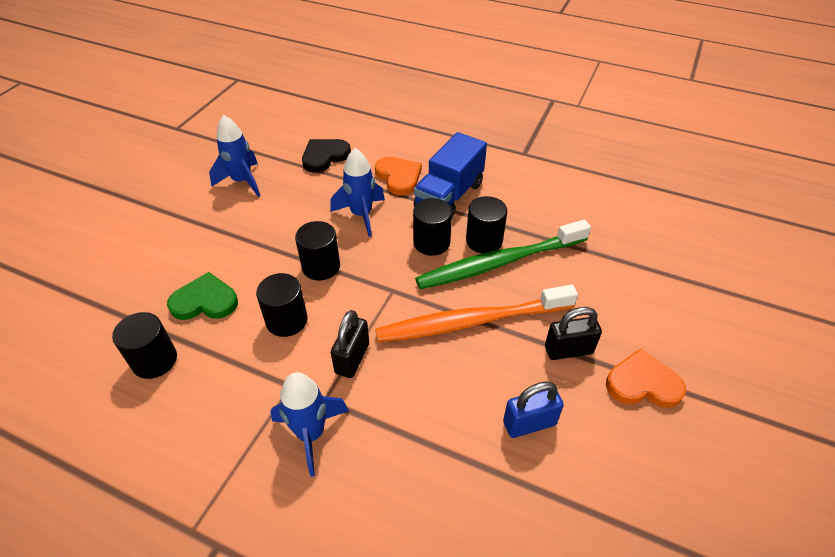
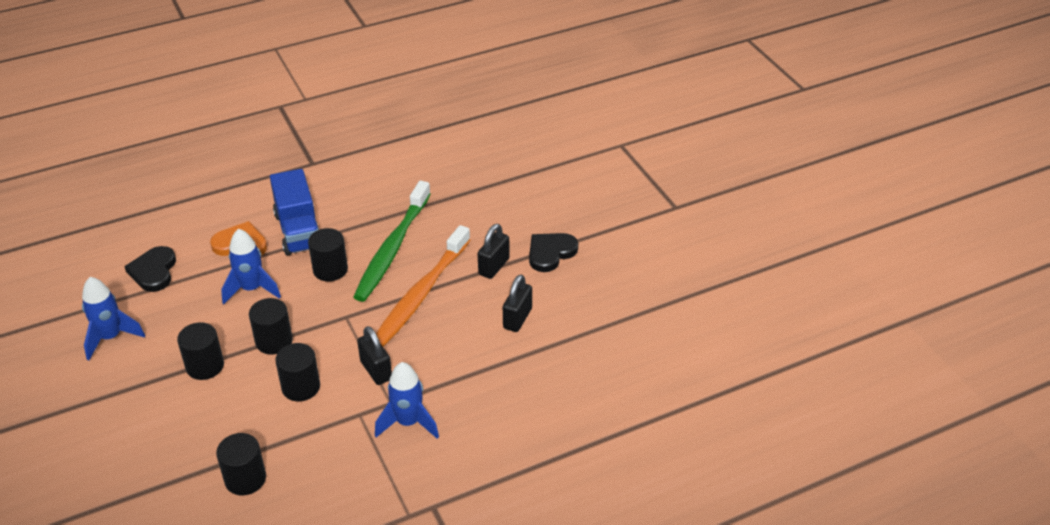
camera: 50 degrees left, 5 degrees down
green heart [167,272,238,320] -> none
black cylinder [466,196,507,253] -> black cylinder moved to [177,322,224,380]
blue padlock [503,382,564,438] -> black padlock [503,275,532,332]
orange heart [606,348,686,408] -> black heart [529,233,578,272]

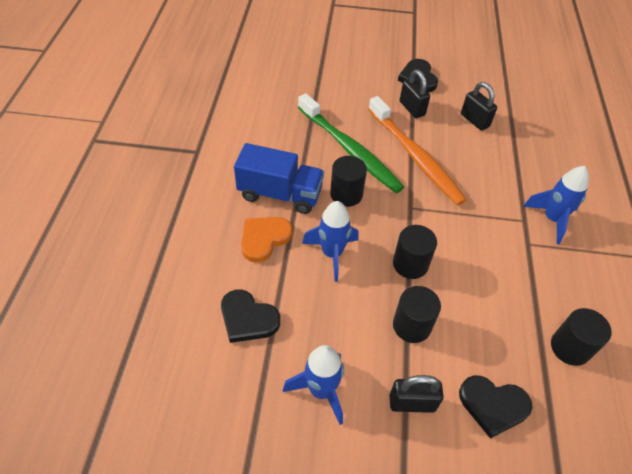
camera: 60 degrees left, 10 degrees up
black cylinder [275,343,320,401] -> none
black padlock [357,326,392,385] -> black padlock moved to [390,375,444,413]
none -> black heart [459,375,532,439]

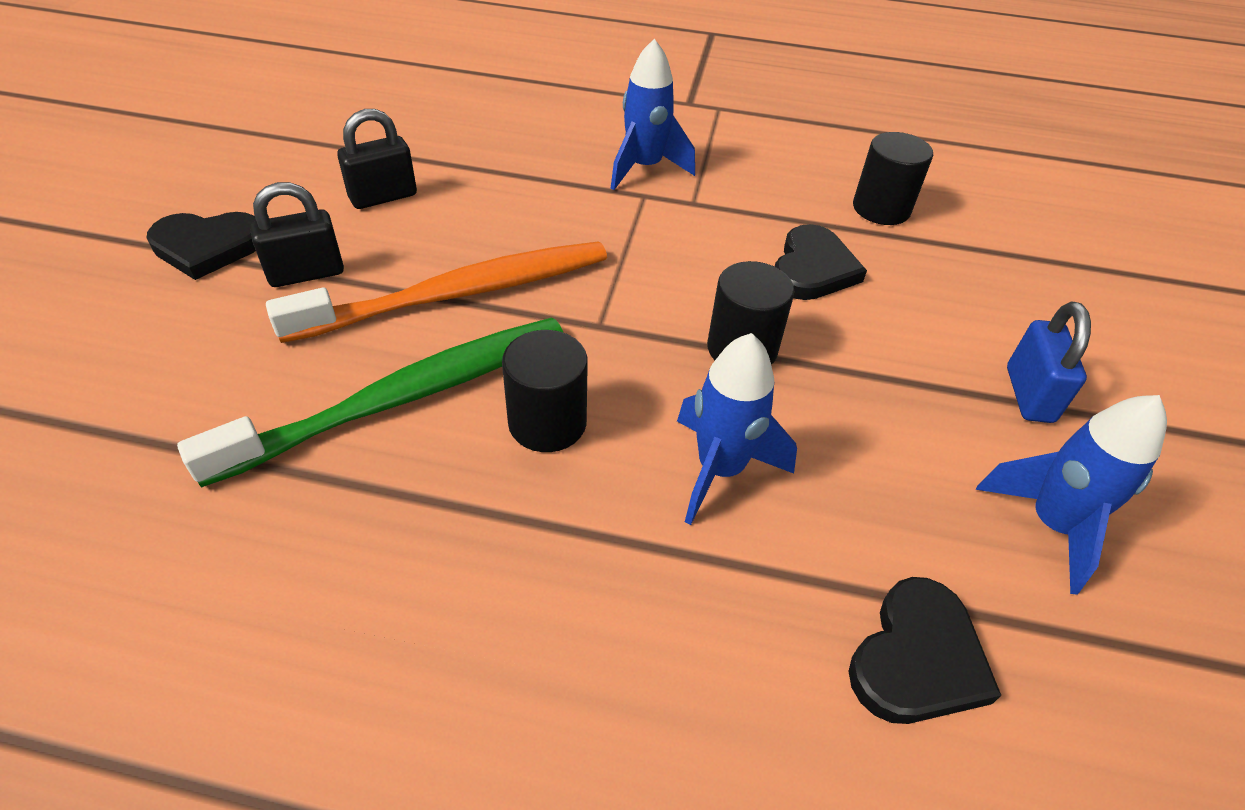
camera: 85 degrees left, 5 degrees down
blue truck [234,143,324,214] -> none
orange heart [241,217,293,263] -> none
black padlock [390,375,444,413] -> blue padlock [1007,302,1091,423]
black cylinder [393,286,441,343] -> none
black heart [459,375,532,439] -> black heart moved to [775,224,867,300]

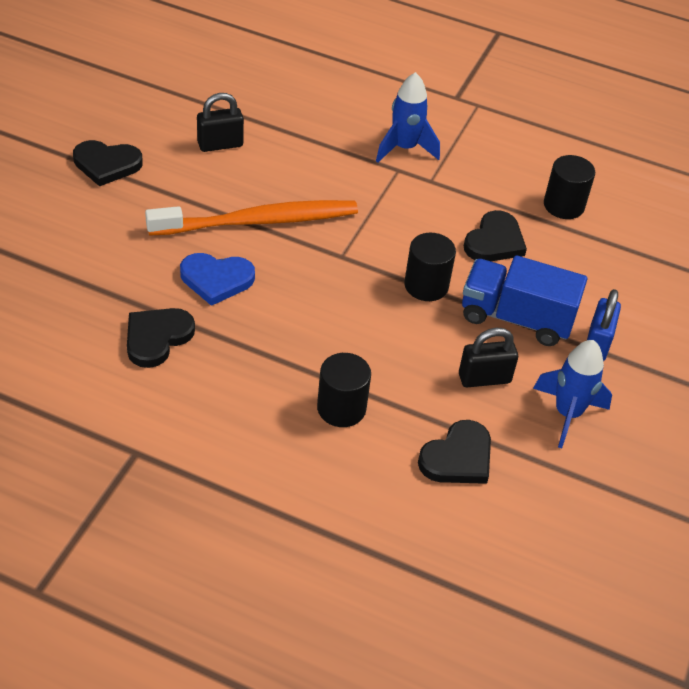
camera: 10 degrees right, 0 degrees up
green toothbrush [177,318,563,488] -> blue heart [180,253,255,306]
black padlock [250,182,344,287] -> black padlock moved to [459,328,518,387]
black cylinder [502,330,588,452] -> black cylinder moved to [317,353,371,427]
blue rocket [677,333,797,525] -> none
none -> black heart [127,308,195,368]
none -> blue truck [462,255,587,346]

